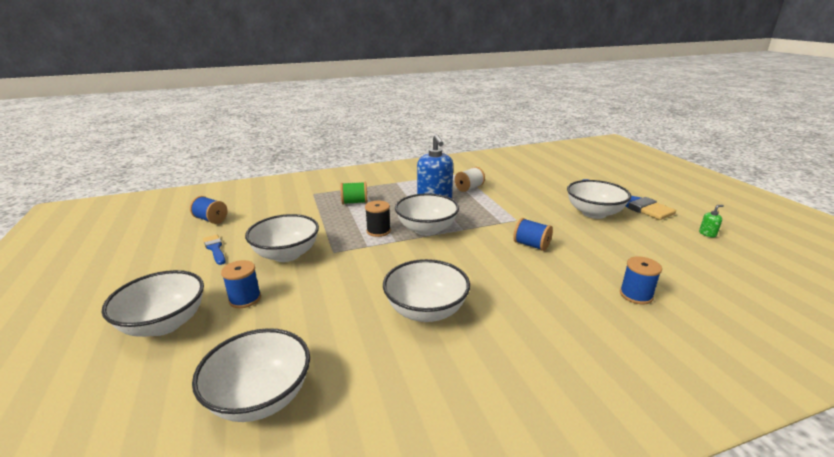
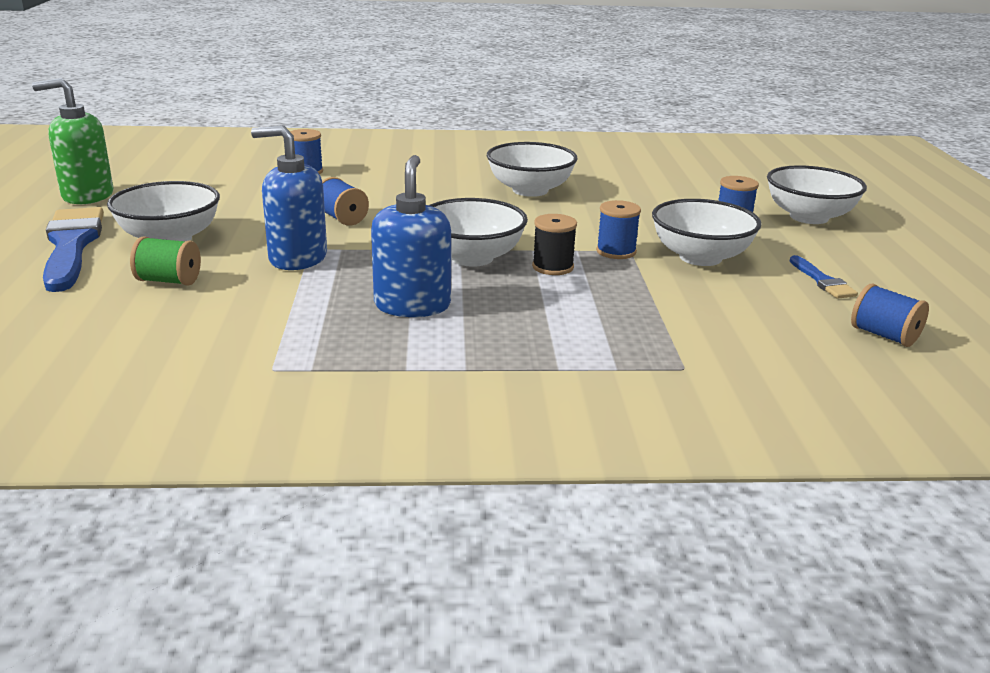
camera: 165 degrees left, 0 degrees up
white bowl [192,328,310,422] -> none
green spool [340,182,368,204] -> green spool moved to [130,236,201,286]
white spool [455,167,485,192] -> none
green soap dispenser [699,205,724,237] -> green soap dispenser [32,78,113,204], size x2.49
none -> blue soap dispenser [251,125,327,270]
none -> blue spool [596,200,641,259]

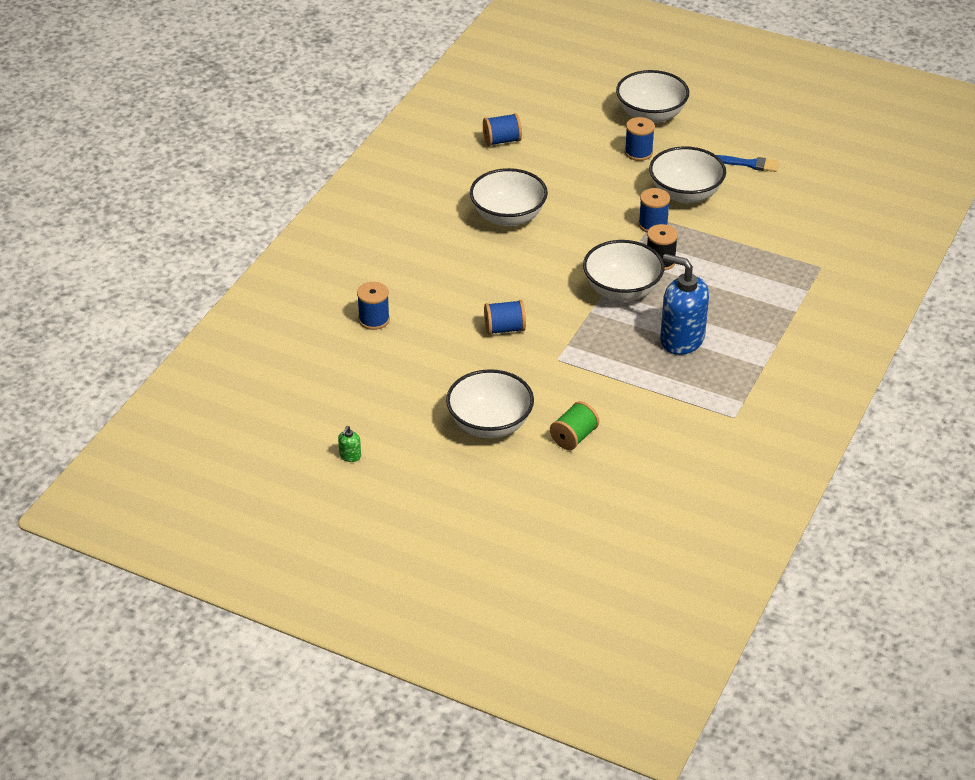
camera: 60 degrees left, 15 degrees up
green soap dispenser [32,78,113,204] -> green soap dispenser [338,426,361,462], size x0.40
blue brush [43,207,104,292] -> none
blue soap dispenser [251,125,327,270] -> none
blue spool [851,284,929,347] -> blue spool moved to [483,113,522,146]

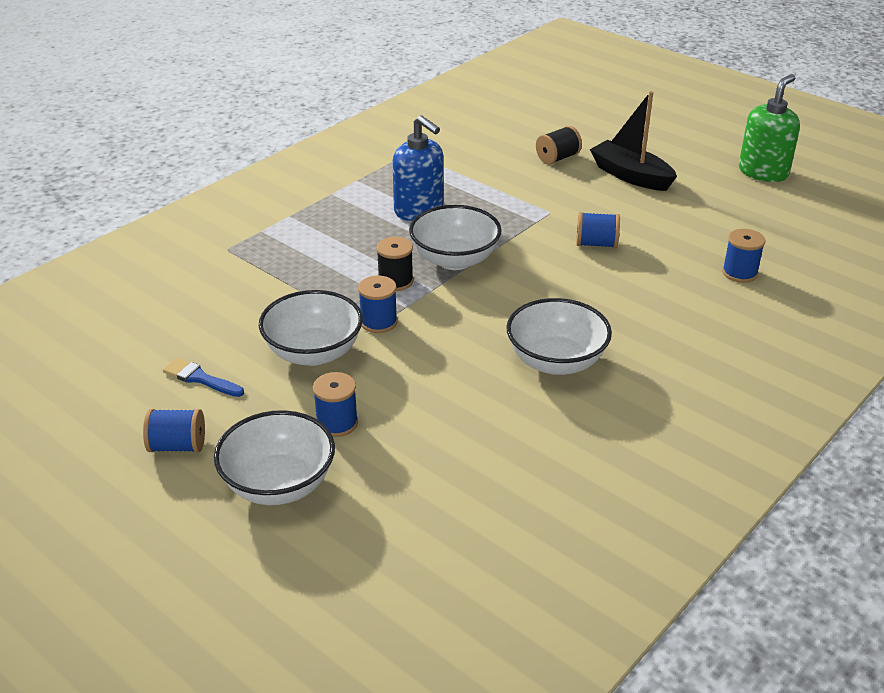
camera: 165 degrees left, 5 degrees down
green soap dispenser [338,426,361,462] -> green soap dispenser [739,74,800,182], size x2.49
white bowl [446,369,534,438] -> black boat [590,91,677,191]
blue spool [483,113,522,146] -> blue spool moved to [143,409,205,452]
green spool [550,401,599,450] -> black spool [536,126,582,165]

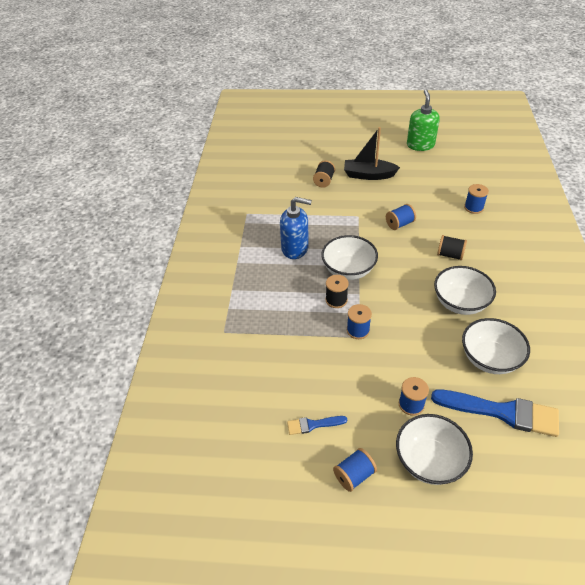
camera: 35 degrees left, 10 degrees up
white bowl [259,290,363,366] -> white bowl moved to [462,318,530,374]
none -> blue brush [431,389,559,437]
none -> black spool [437,235,467,260]

